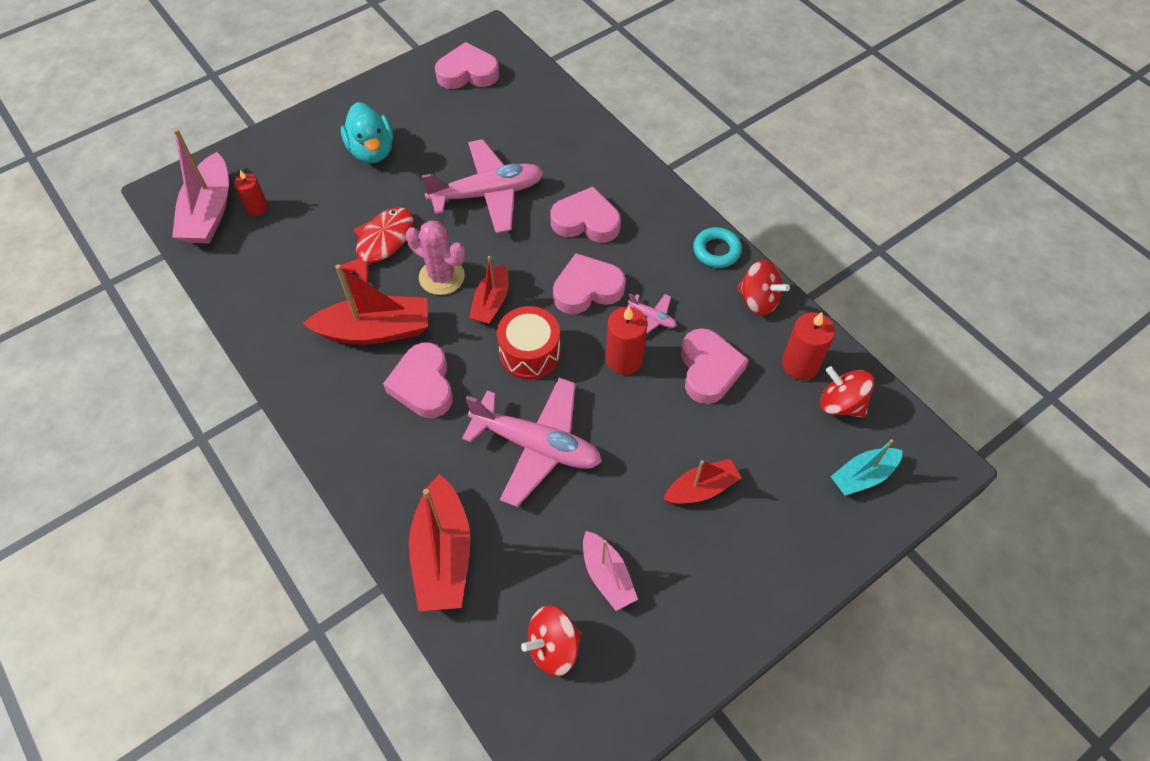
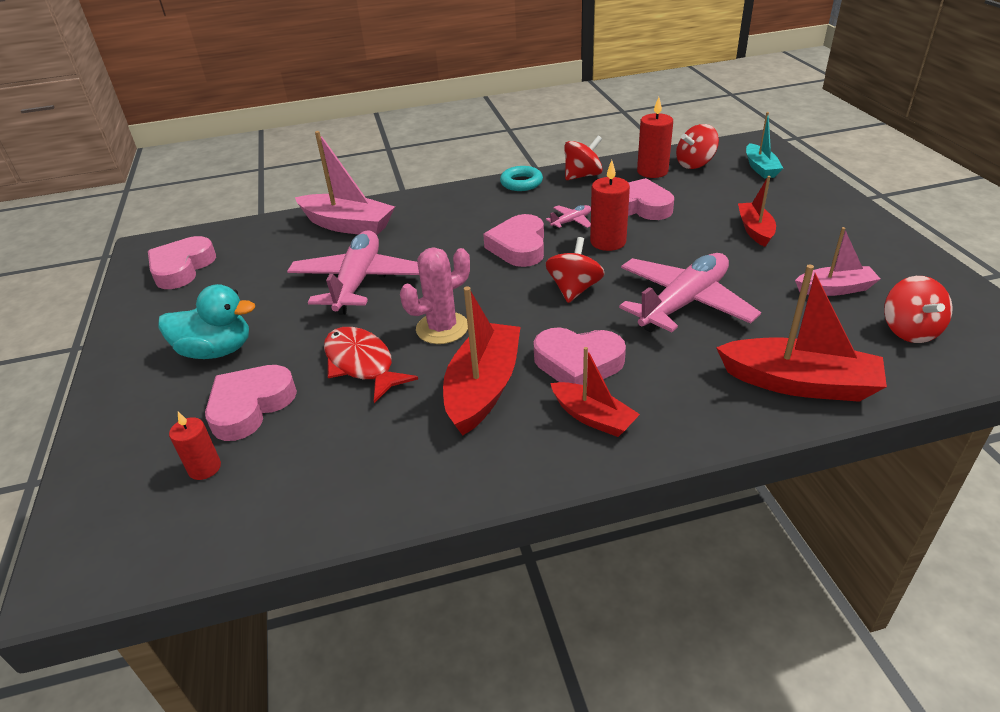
camera: 65 degrees left, 20 degrees down
pink boat [172,129,229,244] -> pink boat moved to [295,131,395,235]
red boat [469,256,509,324] -> red boat moved to [550,347,640,437]
red drum [497,306,561,380] -> red spinning top [545,237,605,303]
pink heart [550,186,621,243] -> pink heart moved to [205,365,297,441]

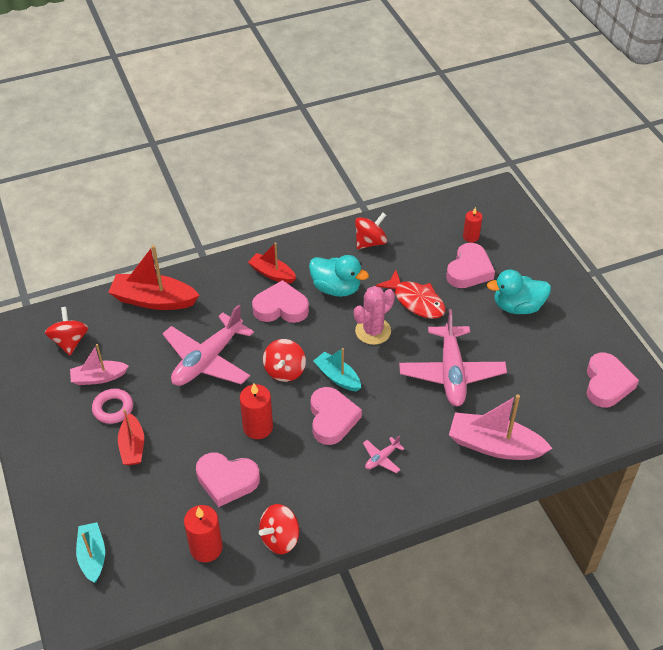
camera: 170 degrees right, 10 degrees up
red boat [443,286,520,436] -> turquoise duck [309,255,369,297]
turquoise ring [500,166,543,191] -> none
pink plane [546,205,591,229] -> pink plane moved to [363,435,405,473]
red spinning top [676,124,719,169] -> red spinning top moved to [355,213,387,249]
none -> pink ring [92,389,133,424]
none -> turquoise boat [313,348,361,391]

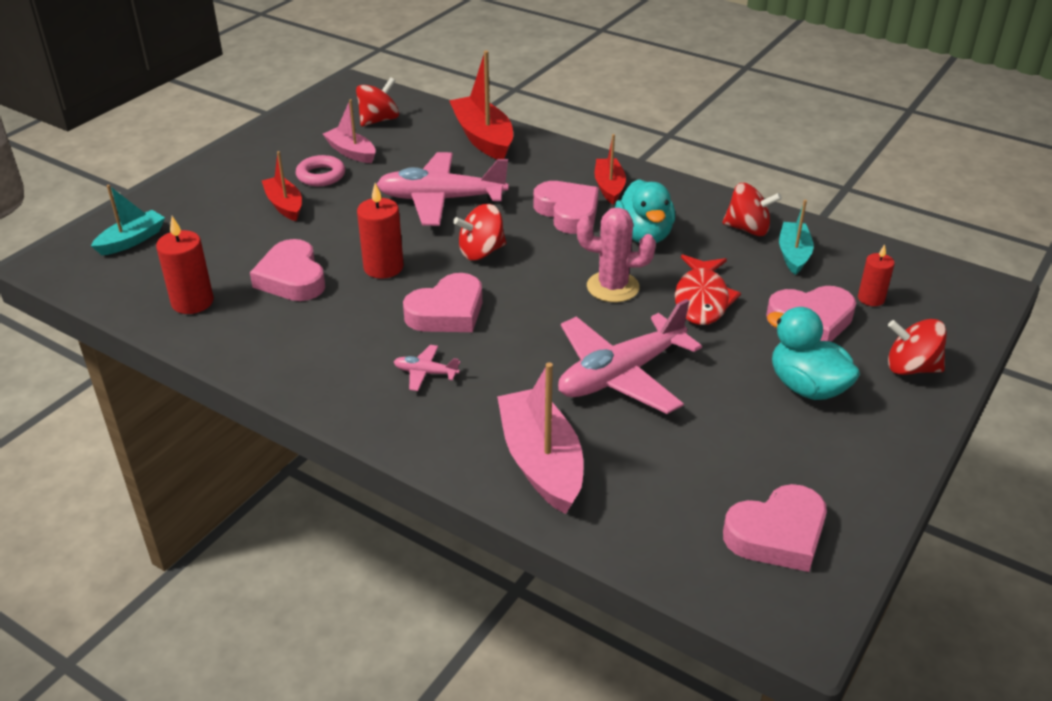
camera: 55 degrees right, 10 degrees down
red boat [118,409,144,465] -> red boat turned 105 degrees clockwise [262,151,302,221]
red spinning top [259,504,299,554] -> red spinning top moved to [888,319,947,375]
turquoise boat [313,348,361,391] -> turquoise boat moved to [779,200,814,275]

